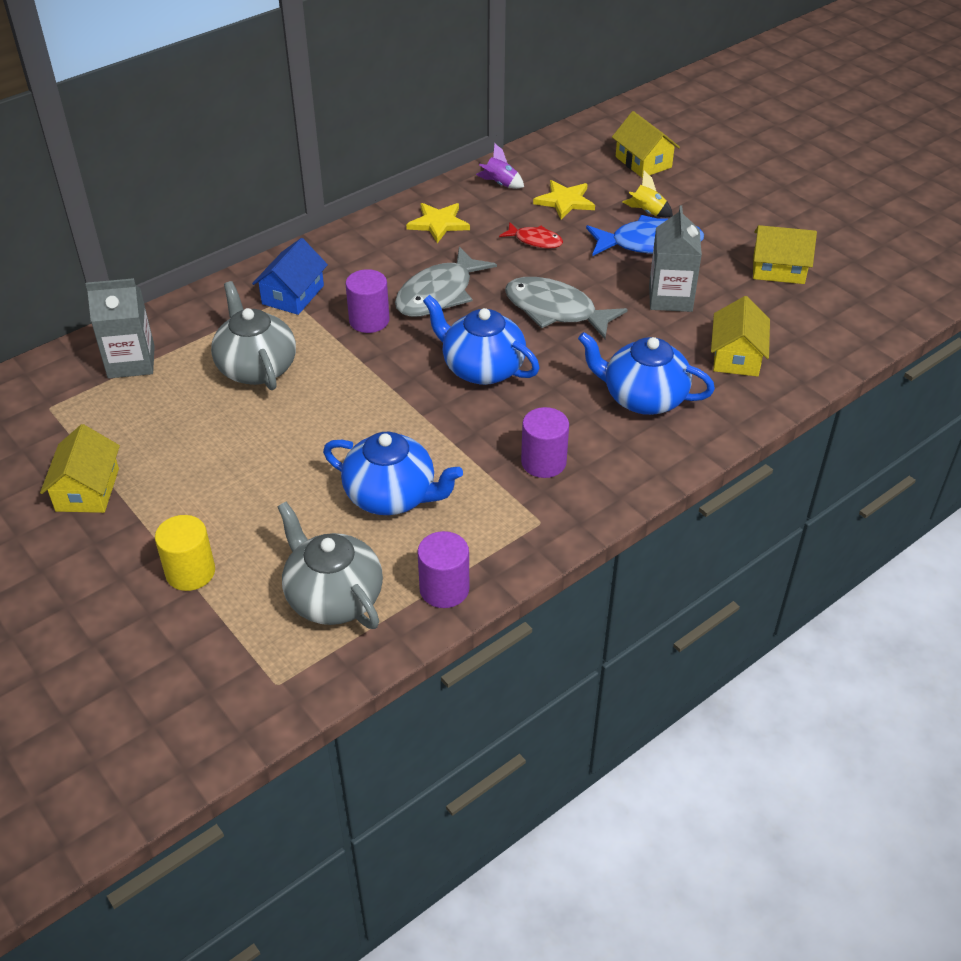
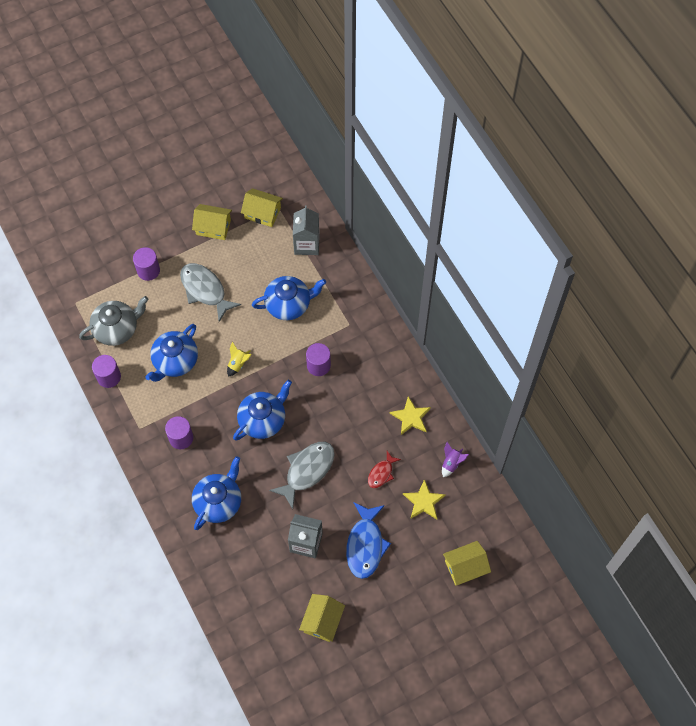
camera: 100 degrees right, 20 degrees up
yellow cylinder [155,515,215,591] -> purple cylinder [133,247,160,281]
grey teapot [211,281,296,390] -> blue teapot [252,276,326,320]
blue house [252,238,328,315] -> none
grey fish [395,247,497,317] -> grey fish moved to [180,263,241,322]
yellow rocket [623,170,673,218] -> yellow rocket moved to [227,342,252,377]
yellow house [711,296,770,377] -> yellow house moved to [241,188,283,227]

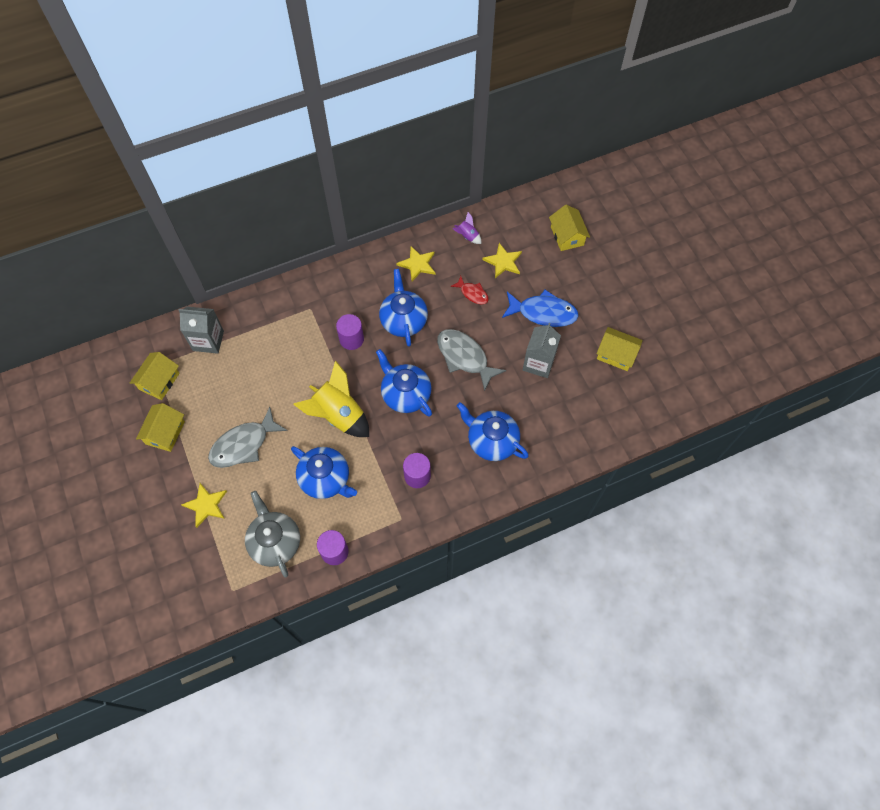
camera: 85 degrees left, 0 degrees up
purple cylinder [133,247,160,281] -> yellow star [181,483,227,528]
yellow rocket [227,342,252,377] -> yellow rocket [293,361,369,437], size x2.17
blue teapot [252,276,326,320] -> blue teapot moved to [379,269,428,347]

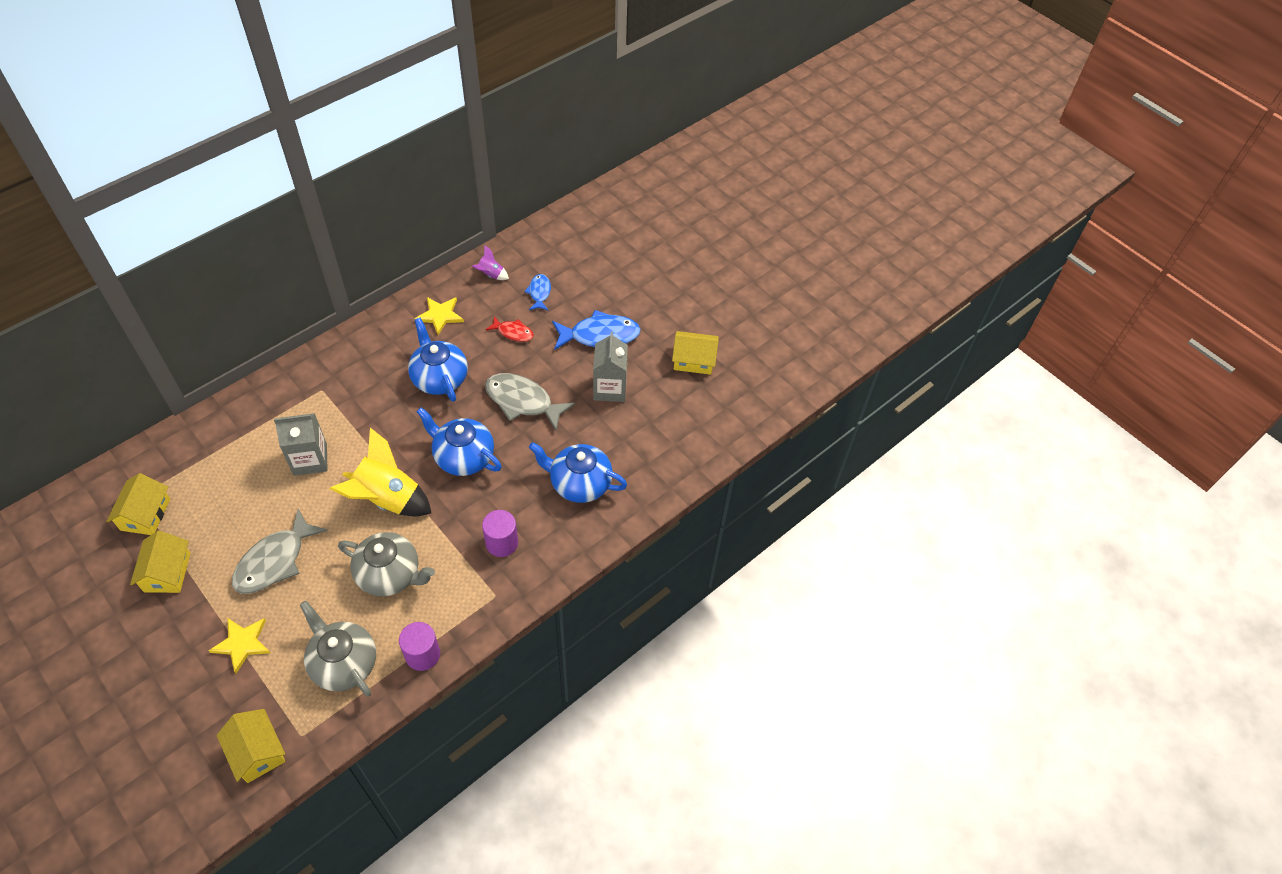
camera: 20 degrees left, 10 degrees down
grey carton [178,307,224,354] -> grey carton moved to [274,413,328,476]
blue teapot [291,446,357,499] -> grey teapot [338,532,435,596]
purple cylinder [336,314,364,350] -> none
yellow star [482,243,522,278] -> blue fish [524,274,551,311]
yellow house [549,205,590,251] -> yellow house moved to [216,709,285,783]

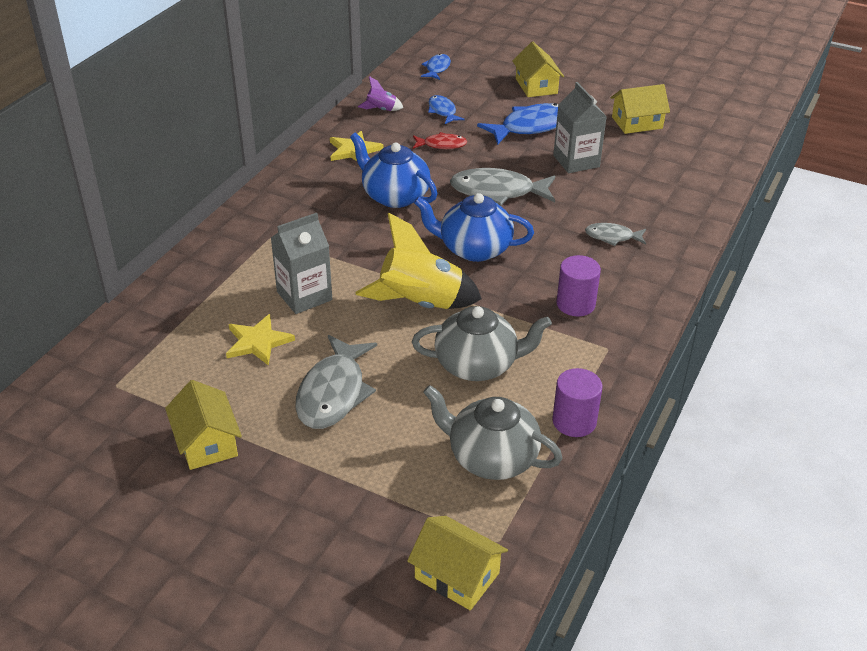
camera: 20 degrees left, 15 degrees down
yellow house [106,473,170,535] -> yellow house moved to [512,42,564,97]
yellow star [208,618,270,673] -> yellow star moved to [226,314,295,366]
blue teapot [529,442,627,503] -> grey fish [585,223,646,246]
none -> blue fish [421,54,451,80]

